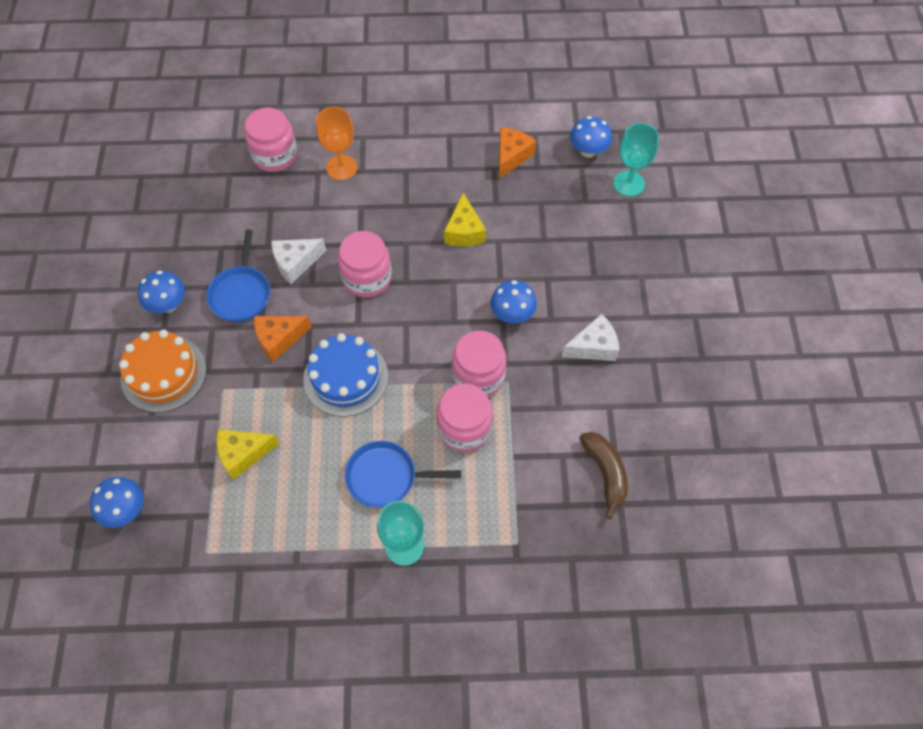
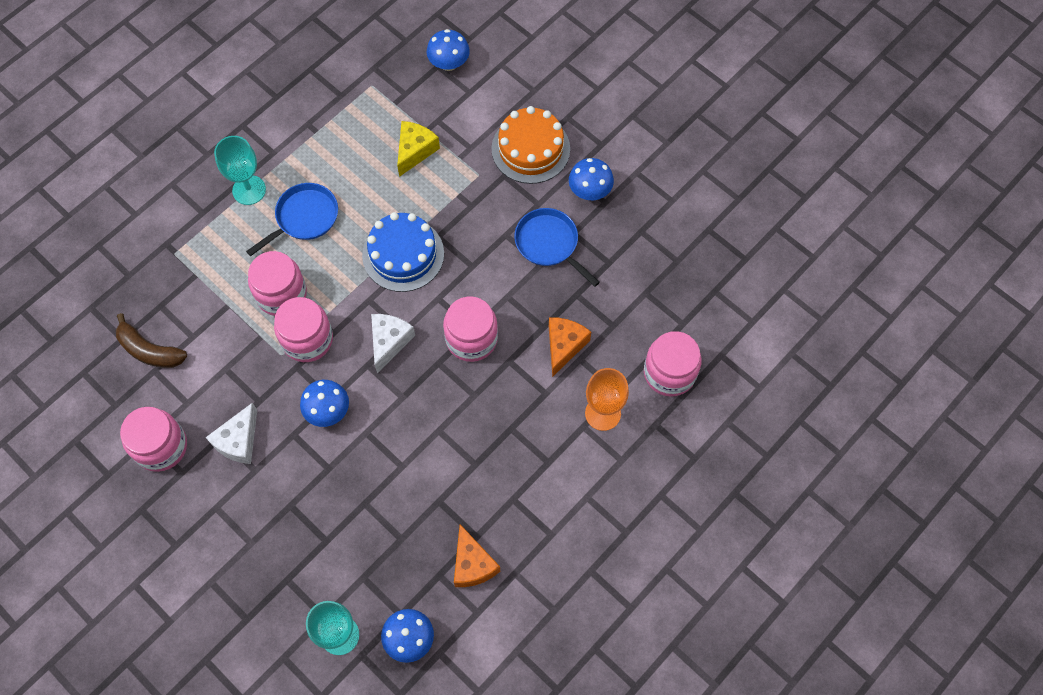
camera: 135 degrees right, 5 degrees up
orange cheese [254,316,312,362] -> orange cheese moved to [549,317,591,377]
white cheese [271,239,326,284] -> white cheese moved to [371,314,415,373]
yellow cheese [444,193,486,246] -> none
none -> pink jar [120,407,187,472]

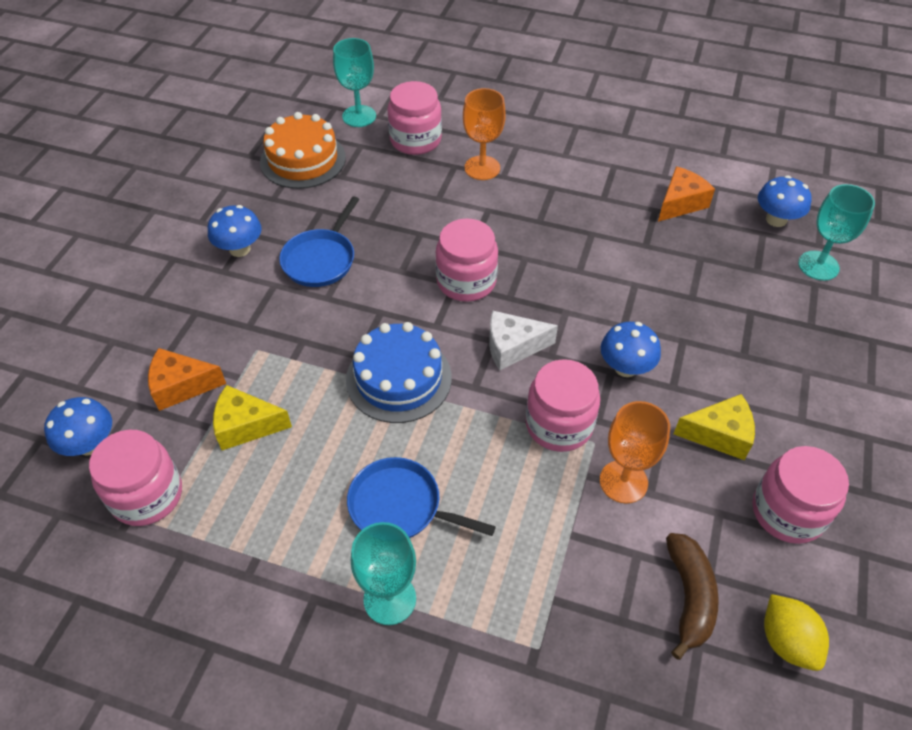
camera: 115 degrees left, 15 degrees down
white cheese [205,403,257,464] -> yellow cheese [674,394,755,460]
pink jar [248,251,307,316] -> pink jar moved to [89,430,182,526]
orange cake [491,106,570,184] -> orange cake moved to [260,112,346,189]
orange cheese [549,317,591,377] -> orange cheese moved to [148,348,226,411]
none -> turquoise goblet [333,38,376,127]
none -> orange goblet [600,401,670,503]
none -> yellow lemon [764,594,829,671]

